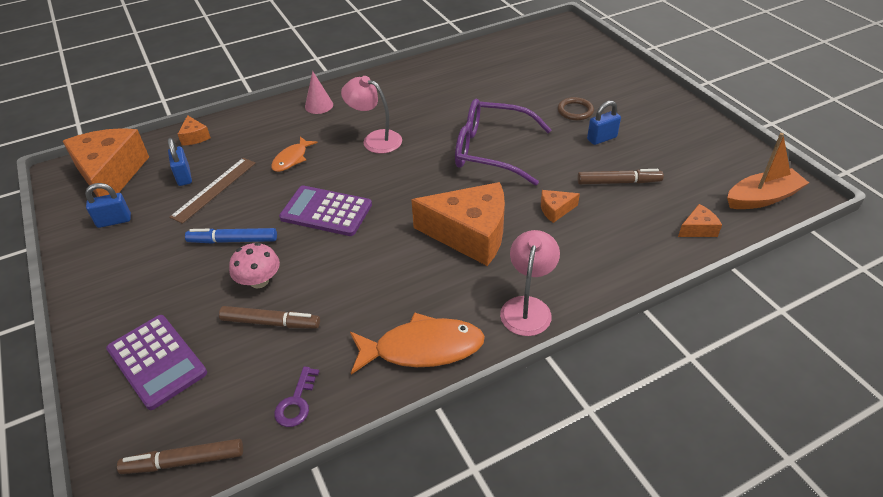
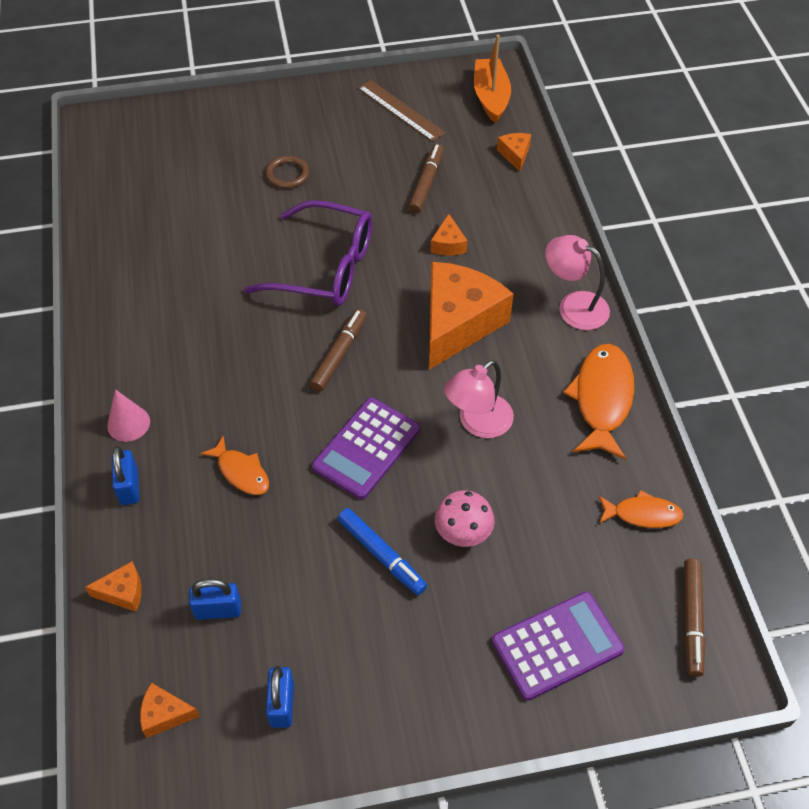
camera: 75 degrees left, 10 degrees up
orange cheese [63,128,149,197] -> orange cheese [140,683,200,738], size x0.43
brown ruler [169,158,256,224] -> brown ruler moved to [358,80,445,142]
blue marker [185,228,277,244] -> blue marker turned 60 degrees counterclockwise [338,508,427,595]
brown marker [219,306,320,329] -> brown marker moved to [310,309,367,392]
purple key [274,366,319,427] -> orange fish [599,490,684,528]
pink lamp [341,76,402,154] -> pink lamp moved to [444,360,514,438]
purple glasses [455,98,551,186] -> purple glasses turned 105 degrees counterclockwise [244,200,372,306]
blue padlock [587,100,621,145] -> blue padlock moved to [112,446,139,505]

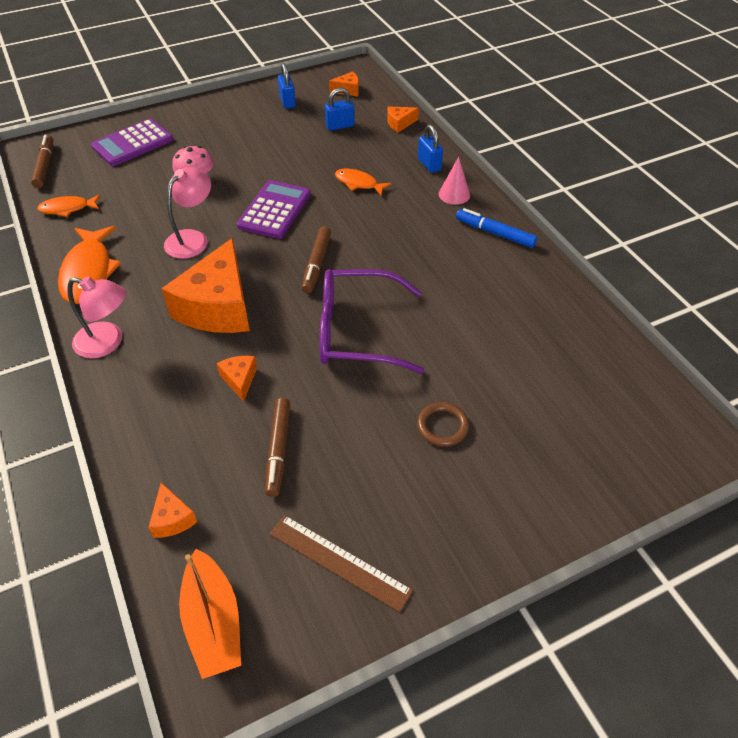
camera: 165 degrees right, 5 degrees down
blue marker [338,508,427,595] -> blue marker moved to [456,208,537,248]

